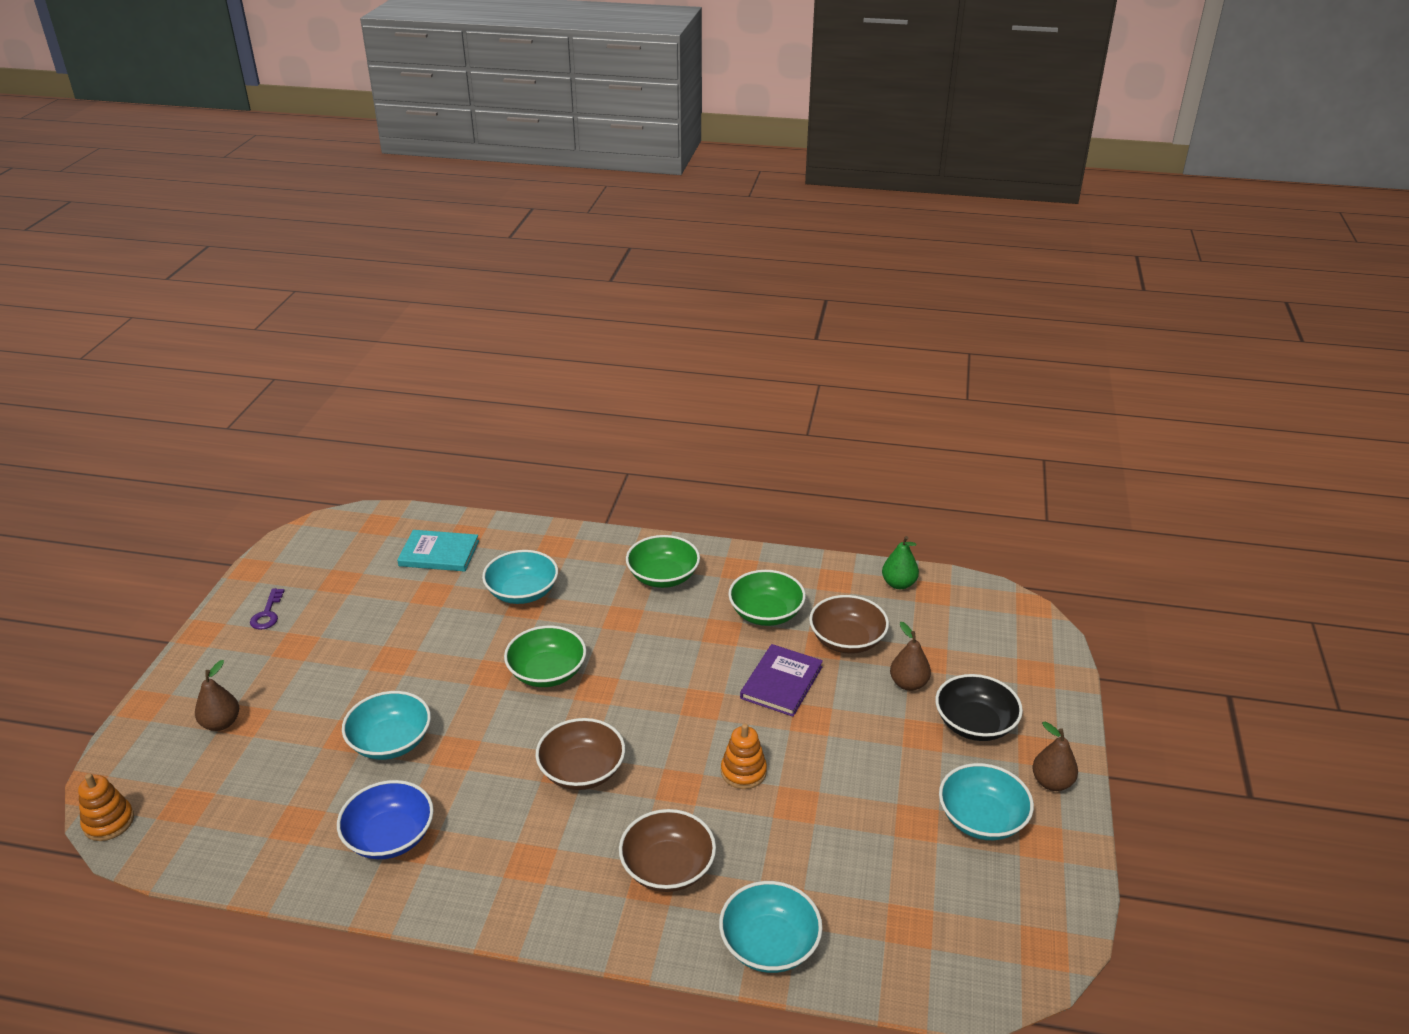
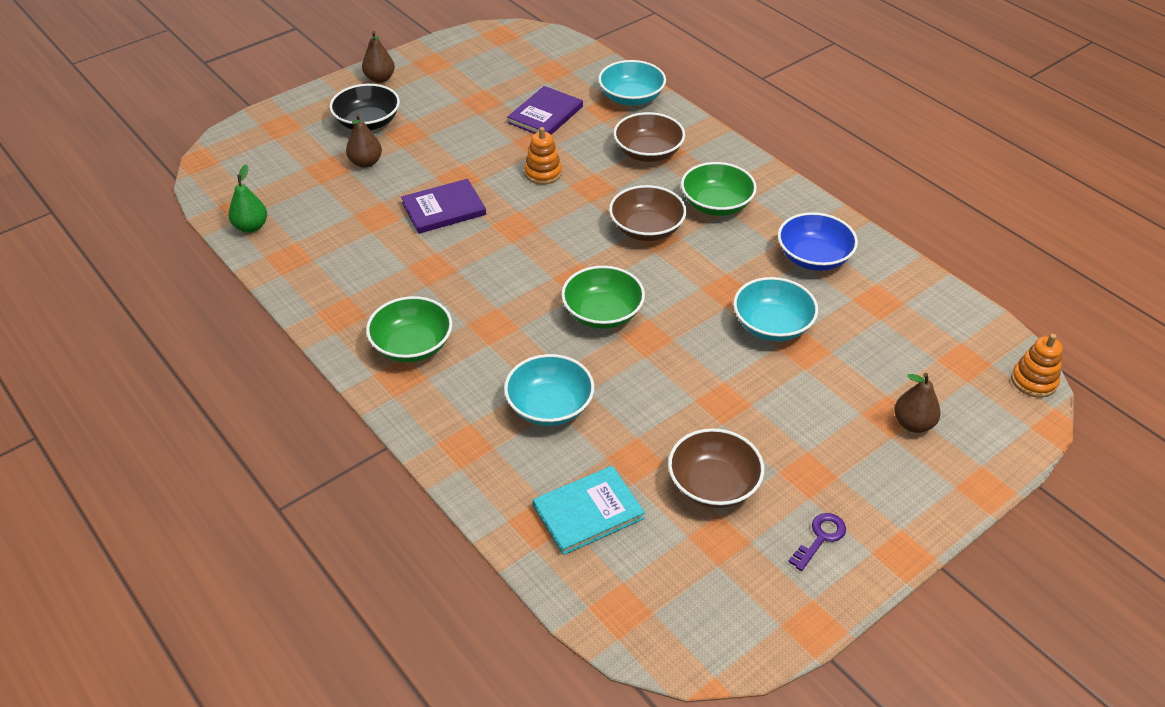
camera: 140 degrees left, 10 degrees up
turquoise book [397,530,479,571] -> turquoise book turned 75 degrees counterclockwise [533,466,645,555]
green bowl [728,570,806,626] -> green bowl moved to [681,162,757,216]
brown bowl [809,595,889,654] -> brown bowl moved to [668,428,764,508]
turquoise bowl [939,763,1034,840] -> none
none -> purple book [507,86,583,135]

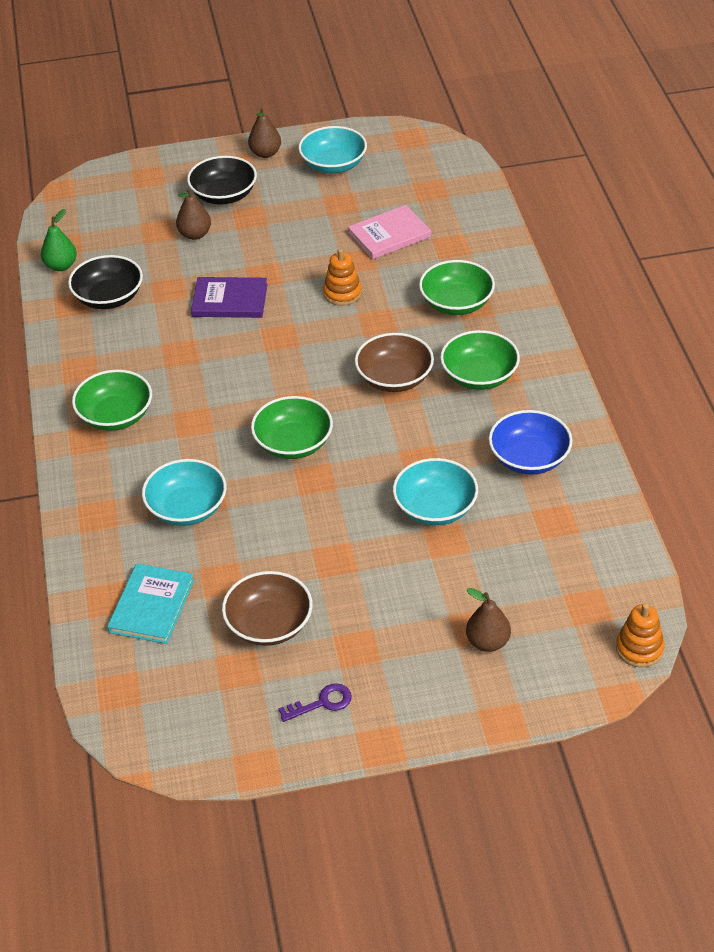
camera: 30 degrees right, 0 degrees up
purple book [507,86,583,135] -> pink book [348,205,431,260]
turquoise book [533,466,645,555] -> turquoise book turned 75 degrees counterclockwise [107,563,194,644]
turquoise bowl [598,60,666,106] -> turquoise bowl moved to [298,126,367,173]
brown bowl [613,112,685,162] -> green bowl [419,260,495,315]
none -> black bowl [68,255,143,309]

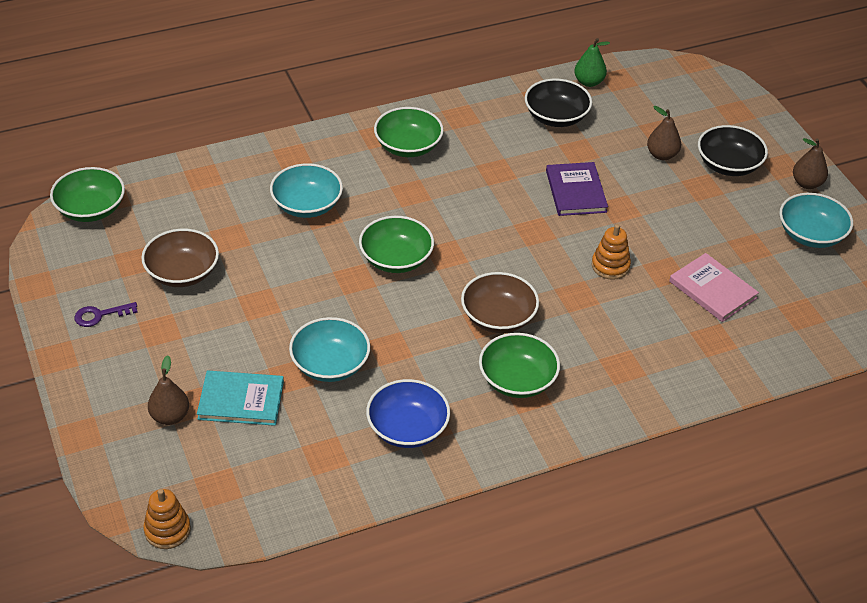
camera: 75 degrees right, 0 degrees up
turquoise book [107,563,194,644] -> turquoise book moved to [197,371,284,426]
purple key [278,683,352,722] -> purple key turned 105 degrees clockwise [74,302,138,327]
green bowl [419,260,495,315] -> green bowl moved to [50,167,125,222]

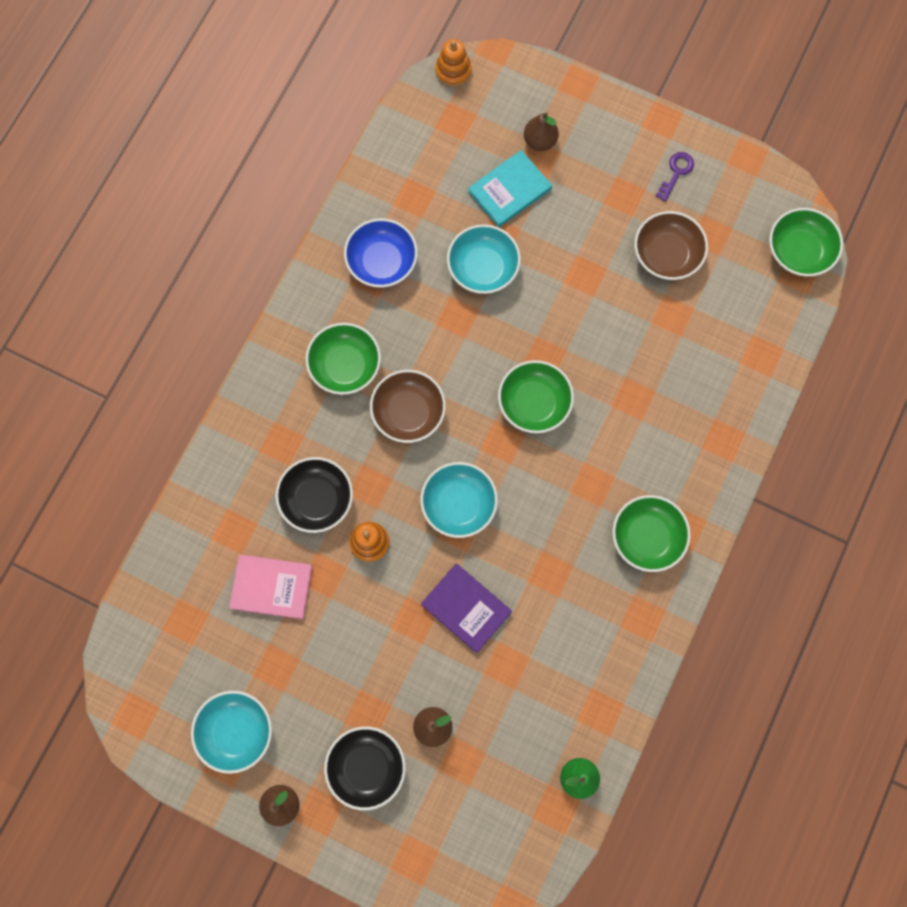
camera: 140 degrees right, 30 degrees up
turquoise bowl [270,163,343,218] -> turquoise bowl moved to [420,462,498,538]
black bowl [525,79,592,127] -> black bowl moved to [275,457,353,533]

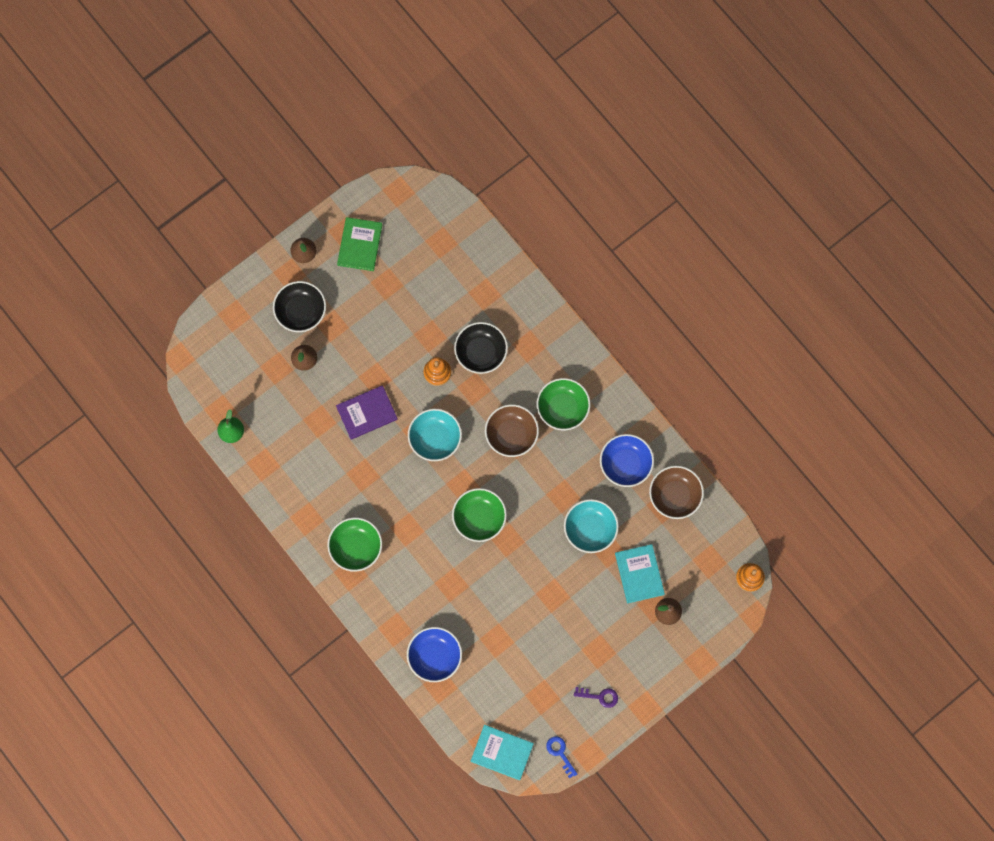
camera: 115 degrees right, 0 degrees up
turquoise bowl [191,691,272,774] -> green book [337,217,382,271]
pink book [229,555,312,619] -> none
brown bowl [635,211,708,280] -> brown bowl moved to [649,466,704,519]
purple key [655,152,694,202] -> purple key turned 45 degrees counterclockwise [574,687,618,708]
green bowl [769,208,843,277] -> turquoise book [471,725,534,780]
none -> blue bowl [407,627,462,682]
none -> blue key [546,736,577,779]

